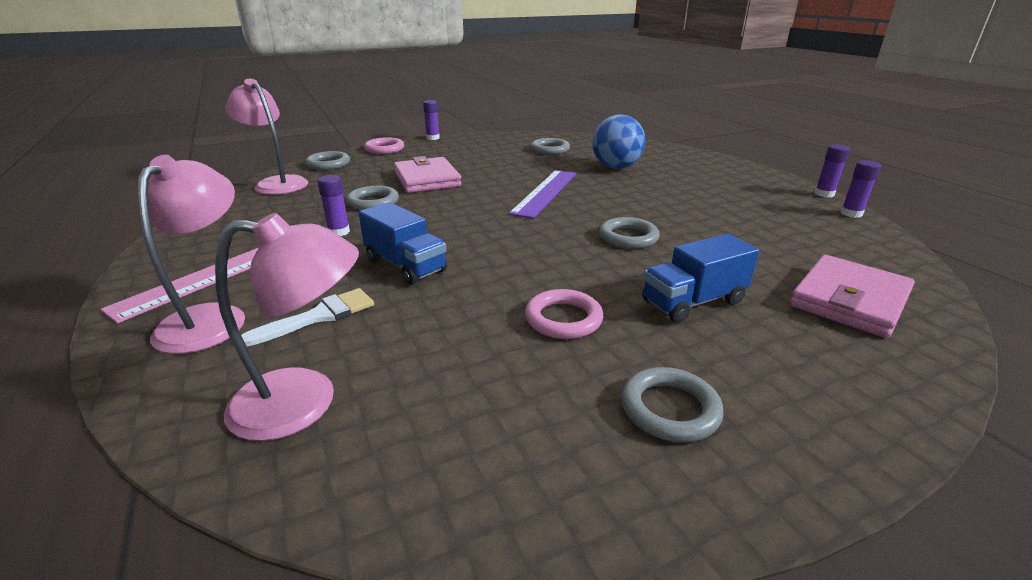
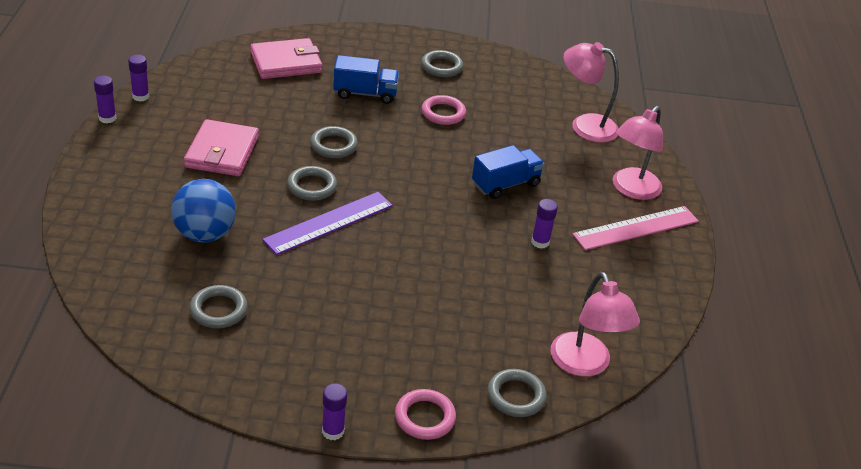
camera: 155 degrees left, 10 degrees up
white brush [241,288,374,347] -> none
grey ring [346,186,399,210] -> grey ring moved to [287,166,337,201]
blue truck [359,202,447,285] -> blue truck turned 75 degrees clockwise [472,145,545,199]
pink wallet [394,156,462,193] -> pink wallet moved to [184,119,259,176]

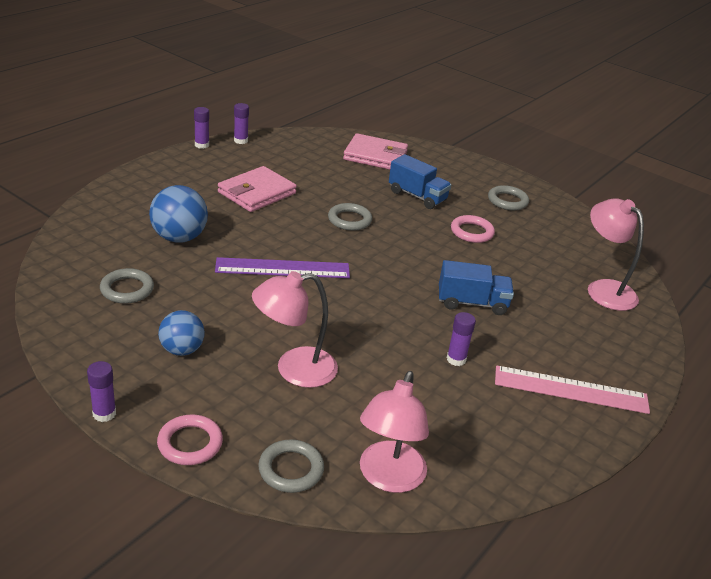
camera: 35 degrees right, 5 degrees down
grey ring [287,166,337,201] -> none
pink lamp [613,106,663,200] -> pink lamp moved to [252,271,338,388]
none -> blue ball [158,310,205,356]

